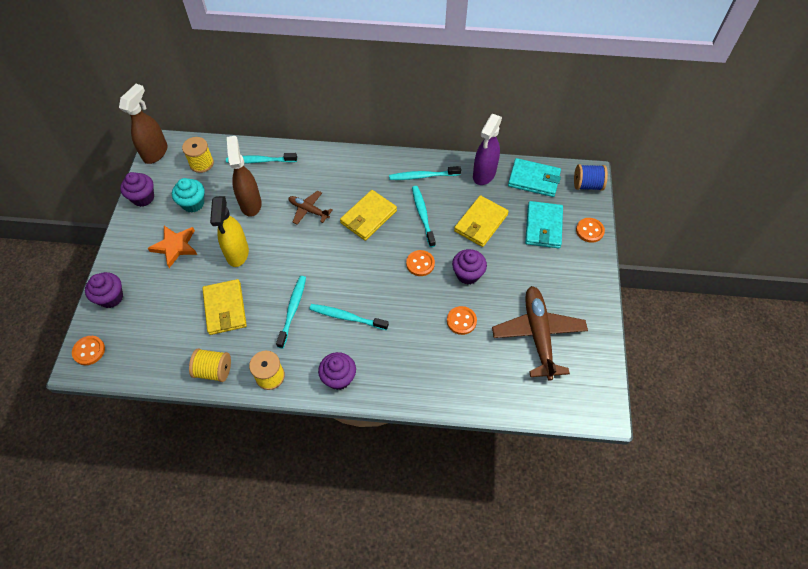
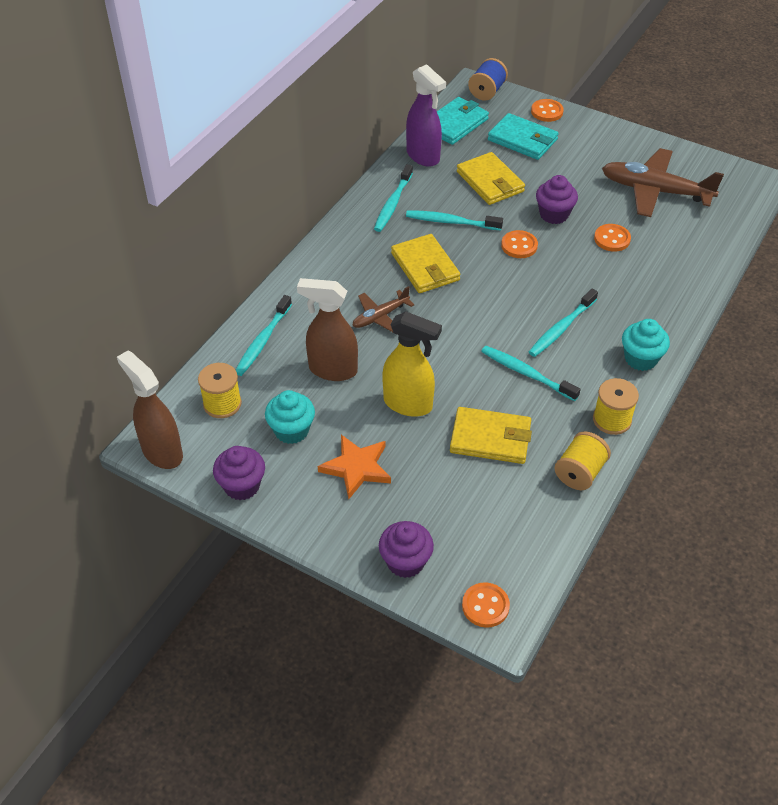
camera: 65 degrees left, 10 degrees down
purple cupcake [318,352,356,390] -> turquoise cupcake [622,319,670,371]

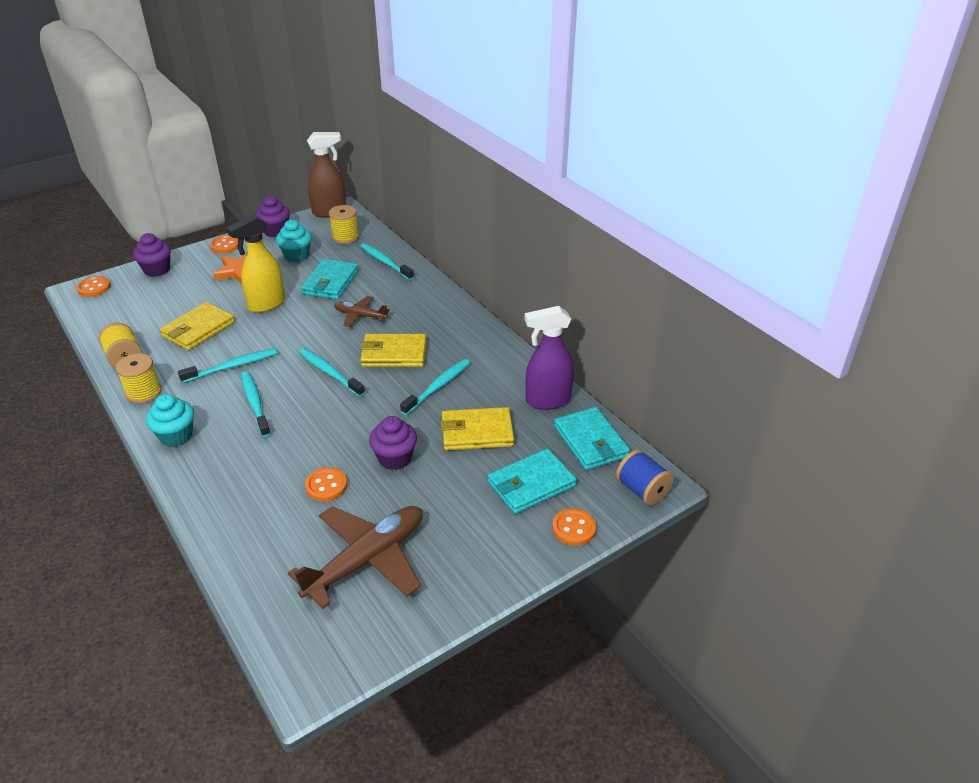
camera: 115 degrees right, 10 degrees down
brown spray bottle [297,278,358,381] -> turquoise wallet [301,259,359,299]
brown plane [352,286,415,332] -> brown plane turned 60 degrees counterclockwise [334,296,390,327]
turquoise toothbrush [374,164,413,232] -> turquoise toothbrush moved to [299,348,365,397]
orange button [501,230,538,258] -> orange button moved to [210,235,239,254]

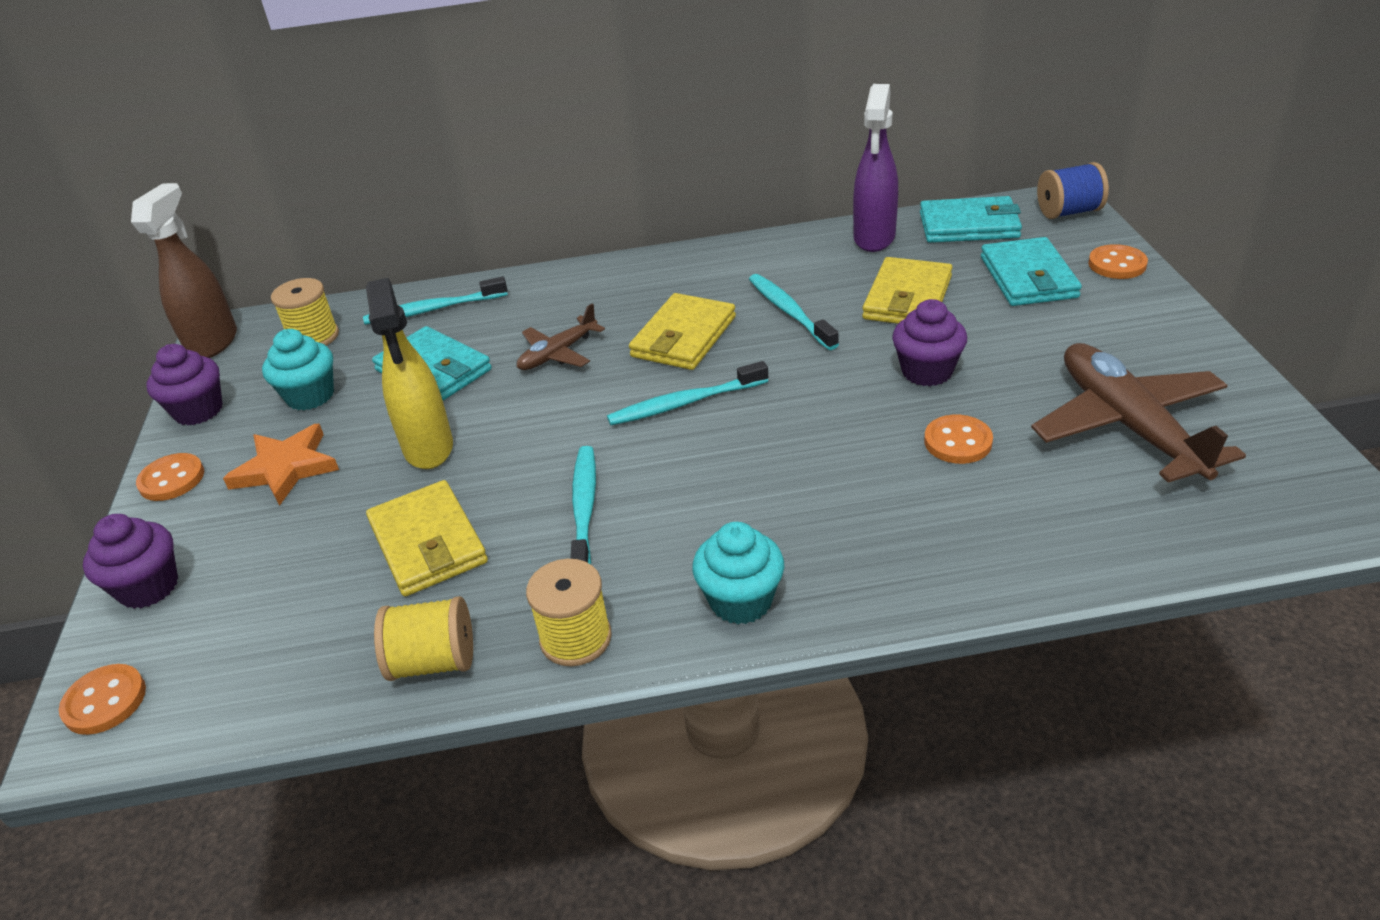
camera: 60 degrees left, 0 degrees up
turquoise toothbrush [241,371,271,437] -> none

